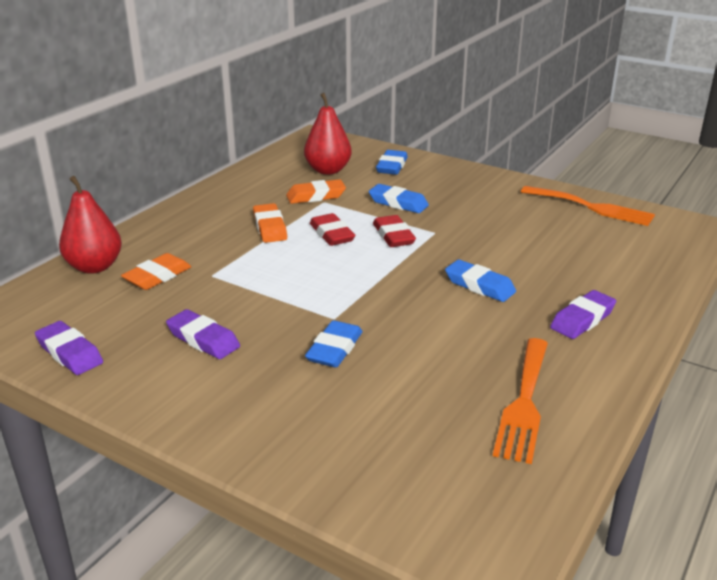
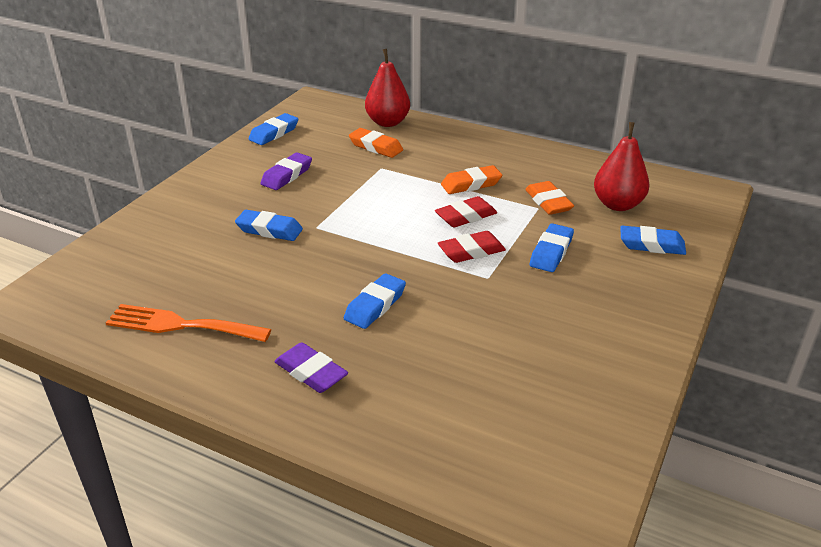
camera: 85 degrees right, 5 degrees up
purple eraser [35,321,103,375] -> blue eraser [249,113,298,145]
orange fork [521,186,655,226] -> none

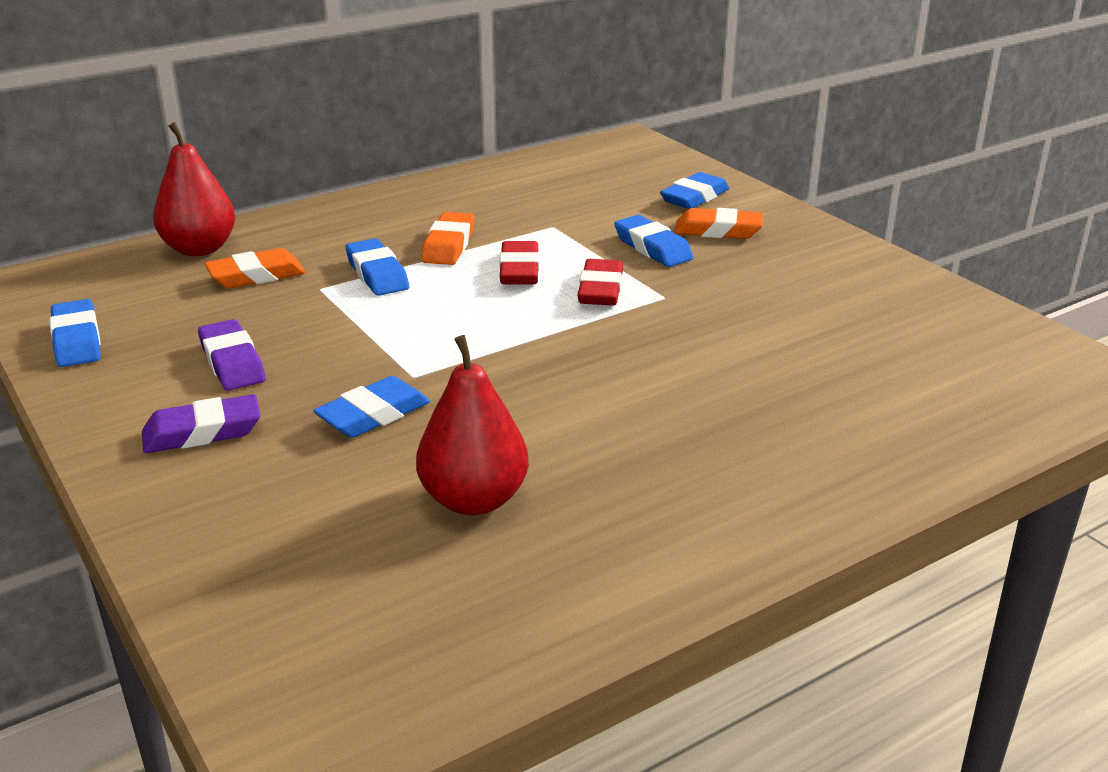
camera: 60 degrees left, 5 degrees down
orange fork [106,304,271,342] -> none
purple eraser [275,342,348,393] -> purple eraser moved to [142,394,261,453]
blue eraser [344,273,406,329] -> blue eraser moved to [345,238,409,296]
orange eraser [525,181,574,215] -> orange eraser moved to [674,208,763,239]
red pear [594,122,650,211] -> red pear moved to [416,335,529,515]

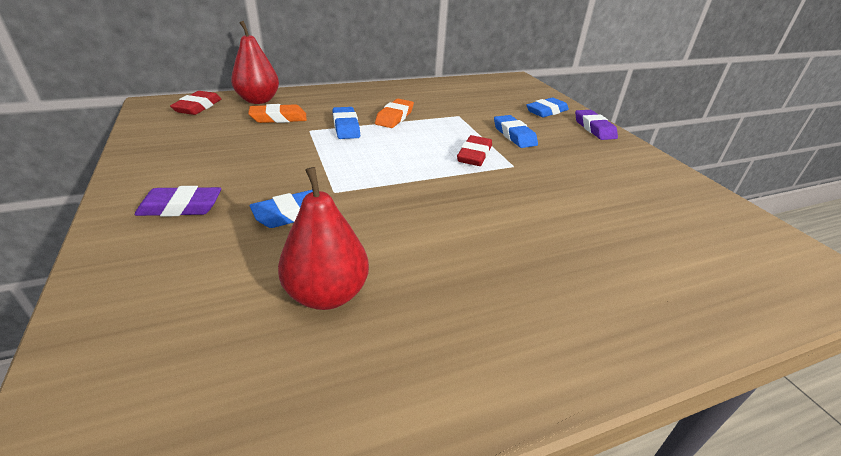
camera: 10 degrees right, 5 degrees up
blue eraser [50,299,101,367] -> none
purple eraser [198,319,266,391] -> purple eraser moved to [575,110,618,140]
red eraser [499,241,539,284] -> red eraser moved to [170,91,221,115]
orange eraser [674,208,763,239] -> none

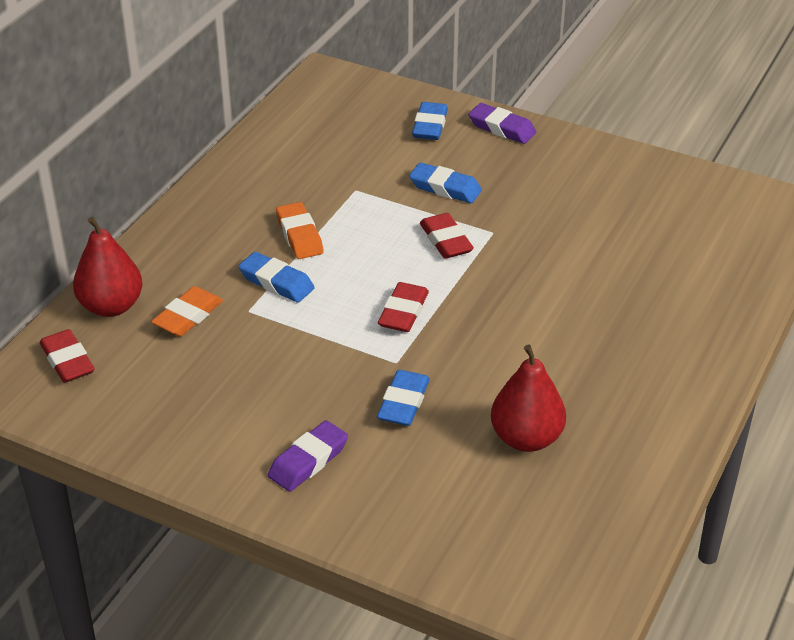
camera: 40 degrees left, 5 degrees up
none -> red eraser [378,282,429,332]

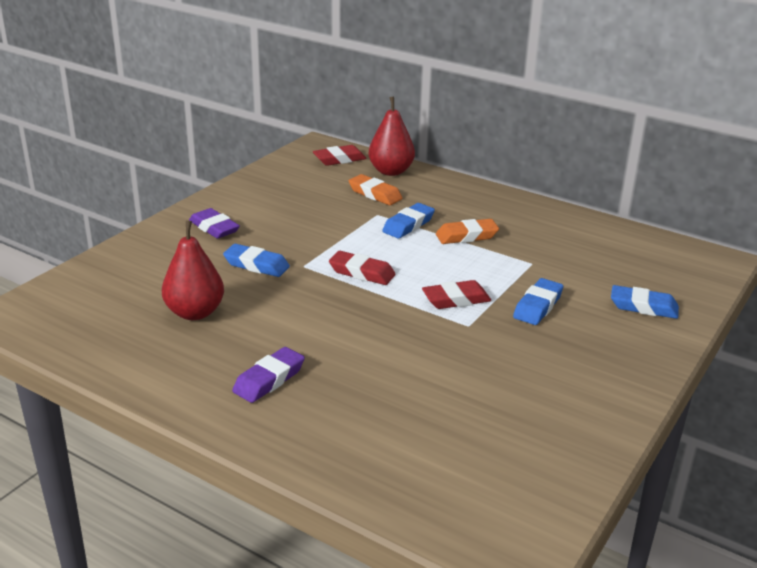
camera: 95 degrees right, 10 degrees down
purple eraser [469,103,536,144] -> purple eraser moved to [232,347,305,403]

